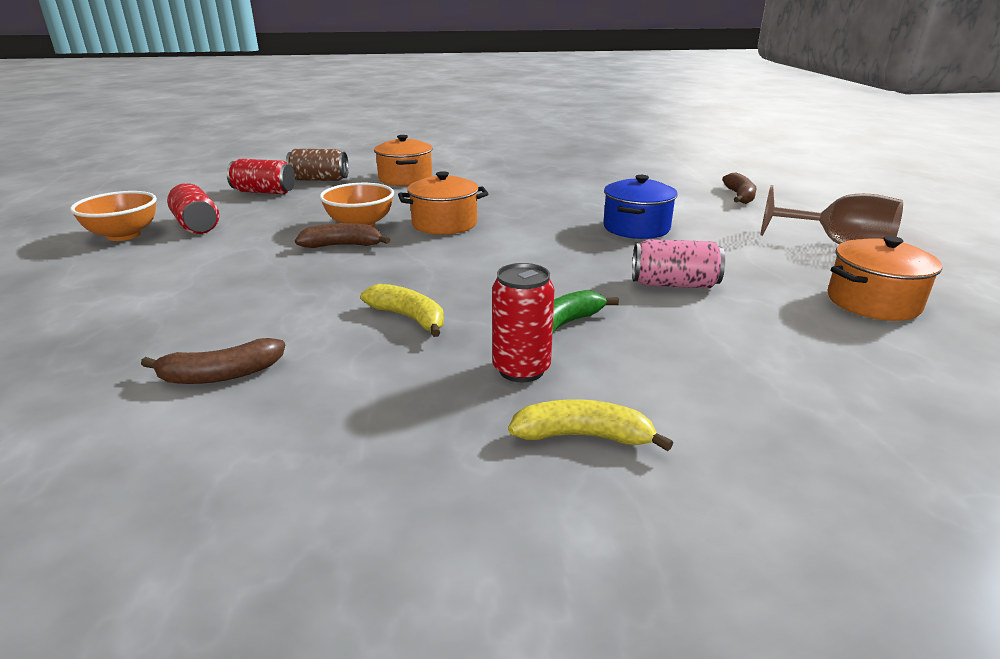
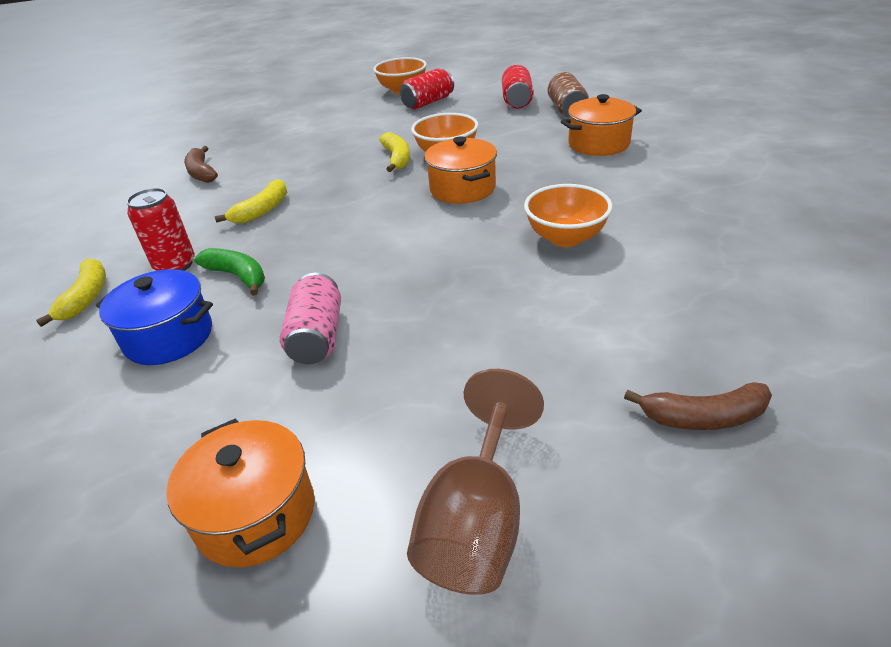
camera: 85 degrees right, 10 degrees up
brown banana [295,223,390,248] -> yellow banana [379,132,410,172]
blue pot [603,175,678,239] -> blue pot moved to [96,269,213,365]
none -> orange bowl [524,184,612,247]

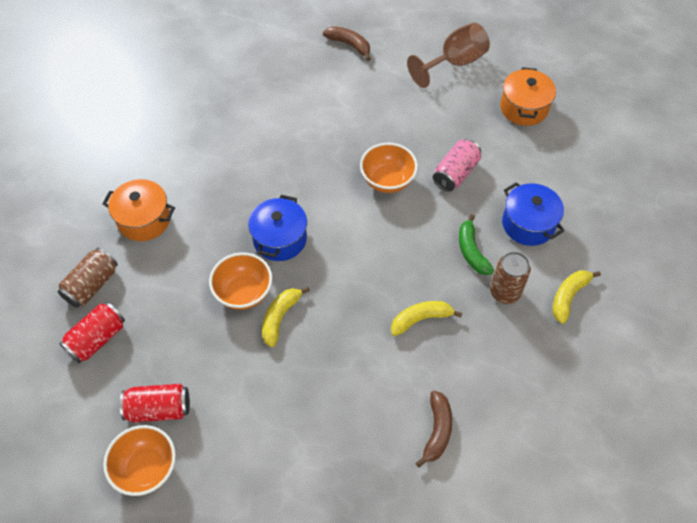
camera: 145 degrees left, 20 degrees up
red can [126,188,195,271] -> brown can [490,252,531,304]
orange pot [424,136,497,204] -> blue pot [248,194,307,261]
orange bowl [524,184,612,247] -> orange bowl moved to [360,143,418,193]

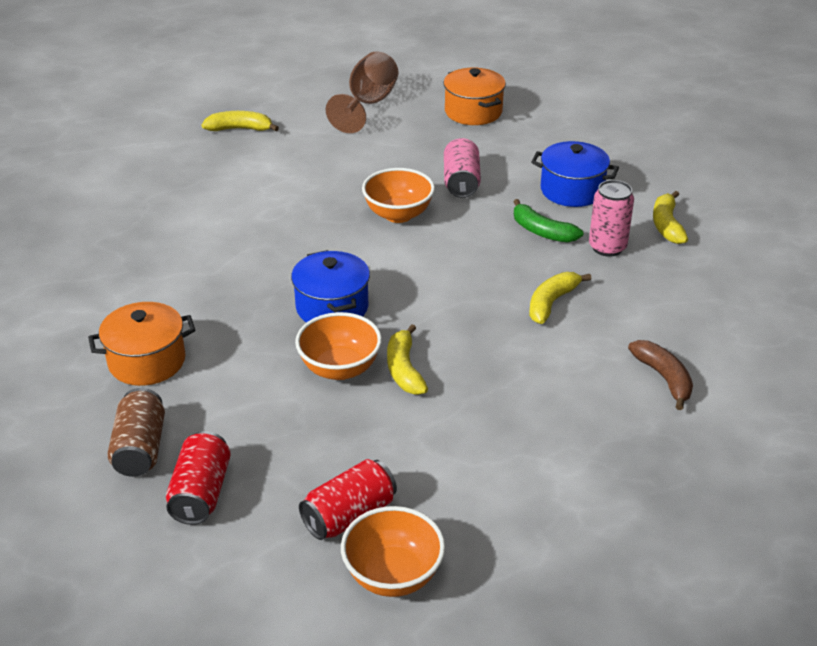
camera: 35 degrees left, 20 degrees down
brown banana [323,26,370,61] -> yellow banana [202,111,279,131]
brown can [490,252,531,304] -> pink can [589,180,634,257]

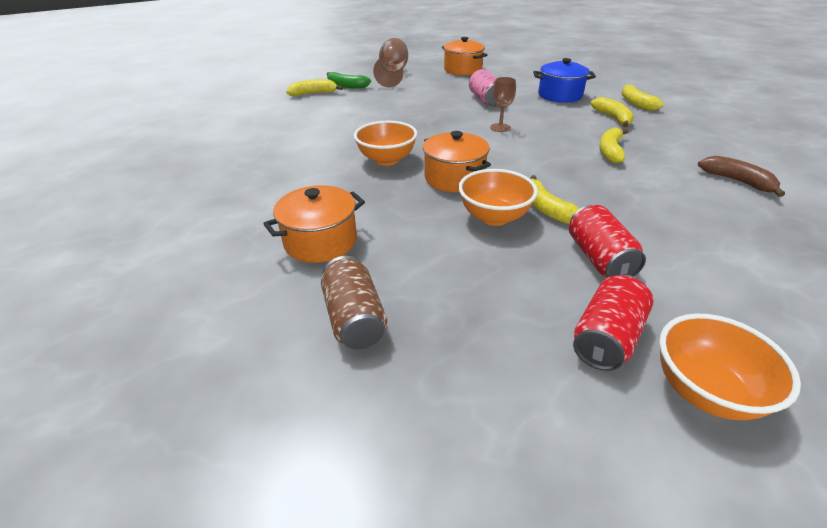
camera: 15 degrees left, 0 degrees up
red can [166,431,231,525] -> red can moved to [569,205,646,277]
blue pot [291,250,370,323] -> orange pot [423,131,491,192]
orange bowl [362,168,435,223] -> orange bowl moved to [354,121,417,166]
green banana [513,199,583,243] -> green banana moved to [327,72,371,88]
pink can [589,180,634,257] -> yellow banana [590,97,634,127]
none -> brown goblet [490,77,516,132]

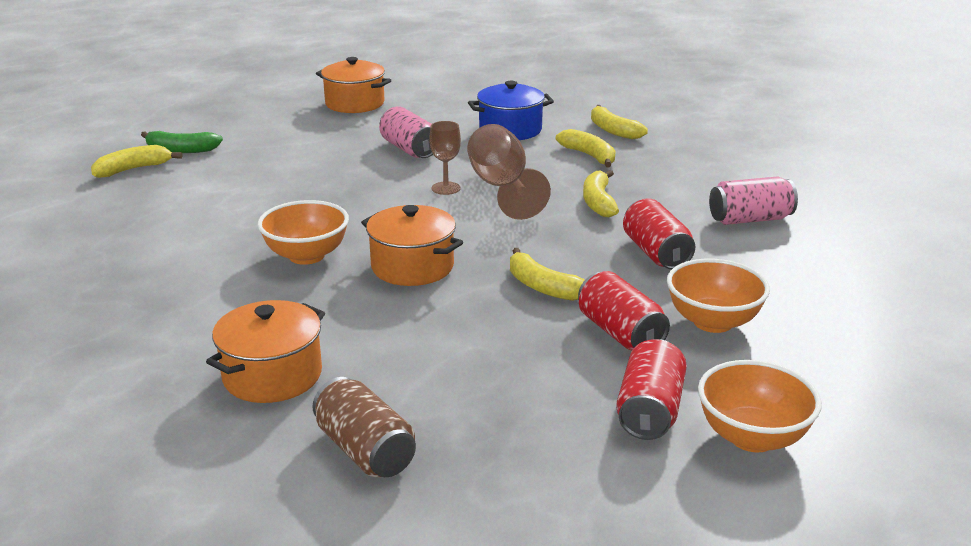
camera: 20 degrees left, 10 degrees down
brown goblet [373,38,408,88] -> brown goblet moved to [467,124,551,220]
orange bowl [458,169,538,226] -> orange bowl moved to [667,259,770,333]
brown banana [698,156,785,197] -> pink can [709,176,798,225]
none -> red can [623,198,695,269]

